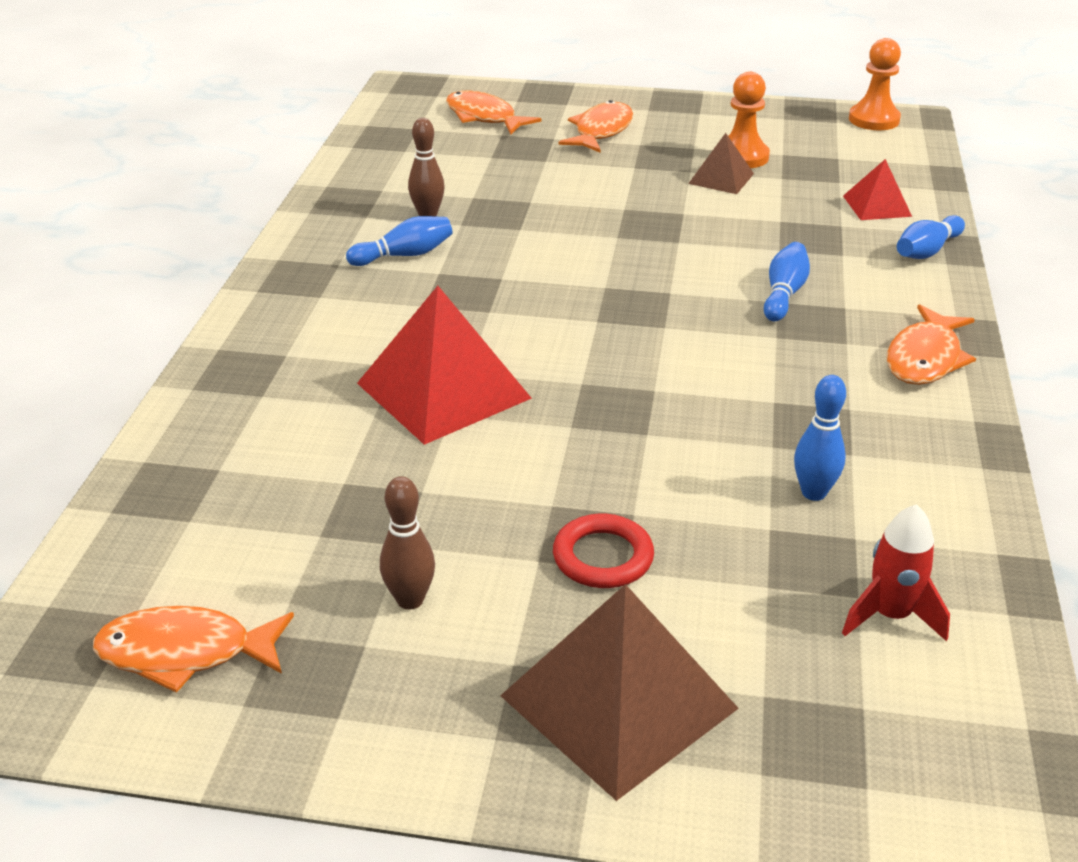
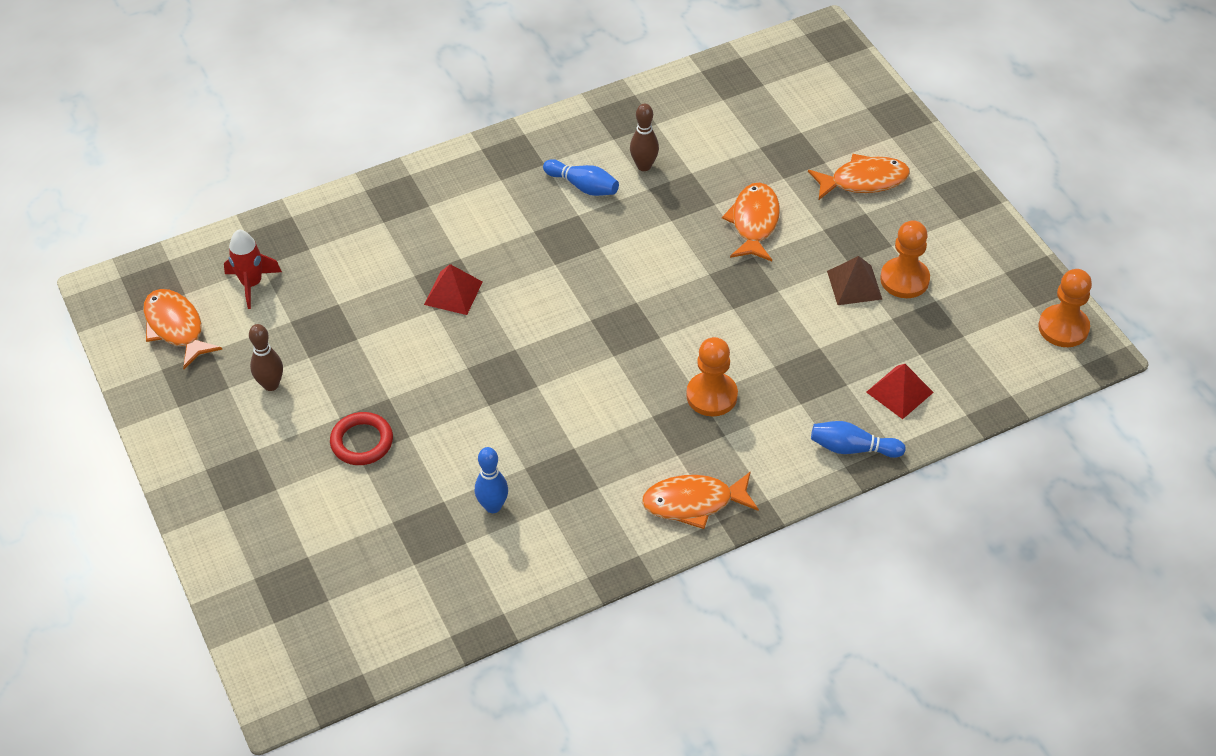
camera: 55 degrees right, 15 degrees up
red pyramid [357,286,532,445] -> red pyramid [424,264,482,315], size x0.52
orange fish [446,90,542,134] -> orange fish moved to [722,183,780,261]
brown pyramid [500,584,739,801] -> none
blue bowling pin [764,242,810,321] -> orange pawn [686,337,738,416]
red rocket [842,504,950,641] -> red rocket moved to [224,229,282,309]

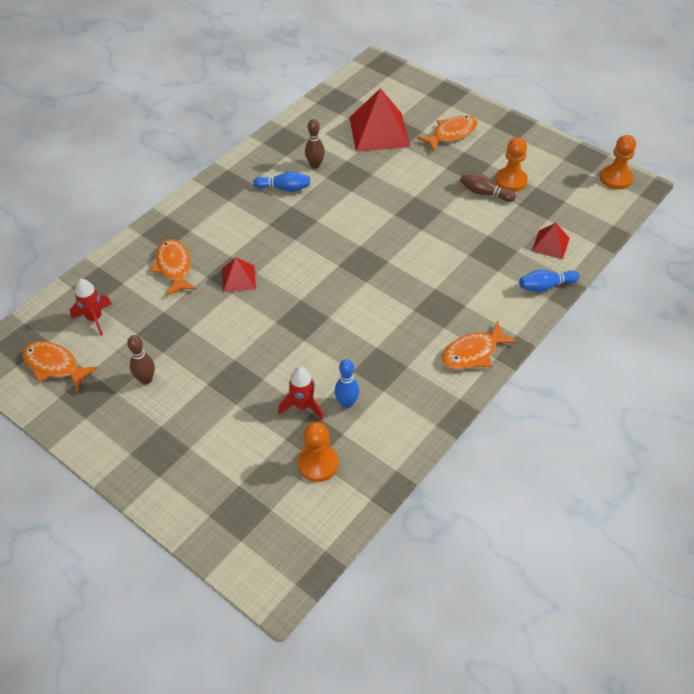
camera: 25 degrees left, 0 degrees up
red ring [330,412,393,465] -> none
orange pawn [686,337,738,416] -> orange pawn moved to [298,422,338,482]
orange fish [722,183,780,261] -> orange fish moved to [150,239,197,296]
brown pyramid [827,256,882,305] -> brown bowling pin [460,172,516,202]
none -> red rocket [278,367,324,420]
none -> red pyramid [349,88,410,152]

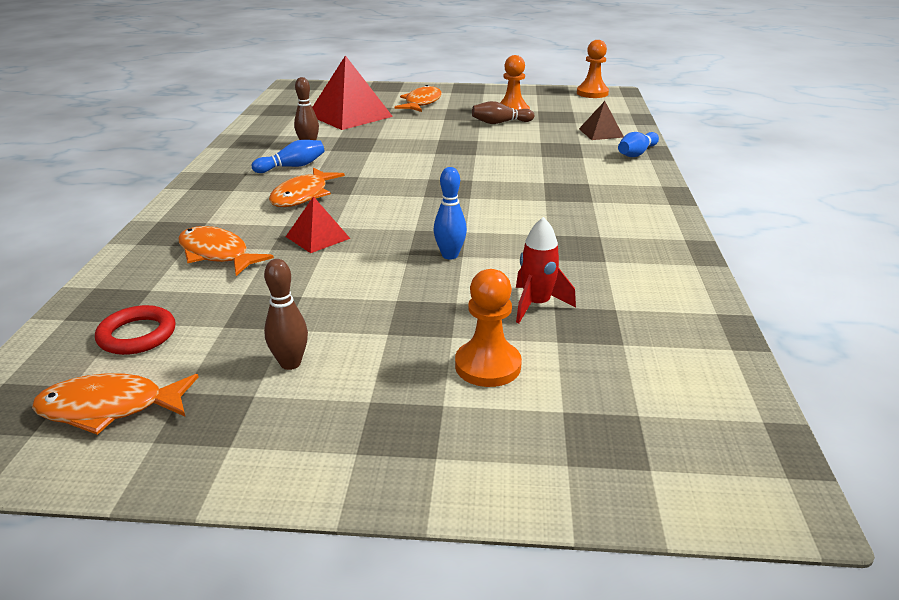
camera: 35 degrees left, 20 degrees down
red rocket [70,279,112,336] -> red ring [95,305,176,355]
orange pawn [298,422,338,482] -> orange pawn moved to [455,269,522,387]
blue bowling pin [335,359,359,408] -> blue bowling pin moved to [433,167,467,260]
orange fish [441,321,517,370] -> orange fish moved to [269,168,345,207]
red pyramid [532,223,570,259] -> brown pyramid [579,101,624,140]

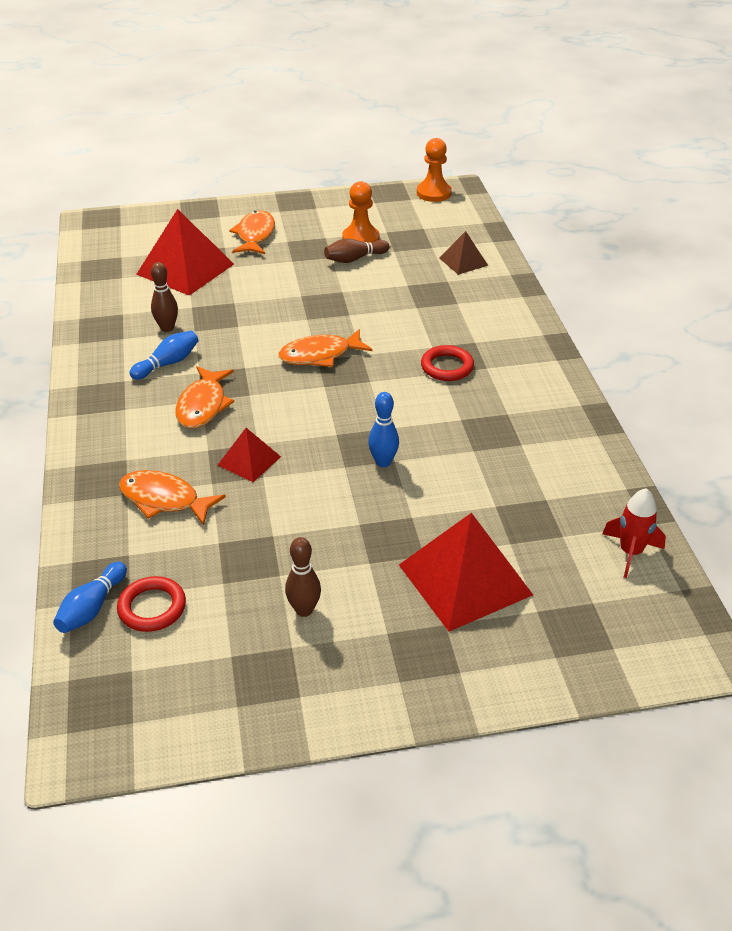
camera: 15 degrees left, 10 degrees up
orange fish [32,374,198,435] -> orange fish moved to [278,329,373,367]
orange pawn [455,269,522,387] -> red pyramid [399,513,533,632]
red rocket [516,217,576,323] -> red rocket moved to [602,488,666,578]
blue bowling pin [618,132,659,157] -> blue bowling pin moved to [53,562,127,633]
none -> red ring [421,345,474,381]

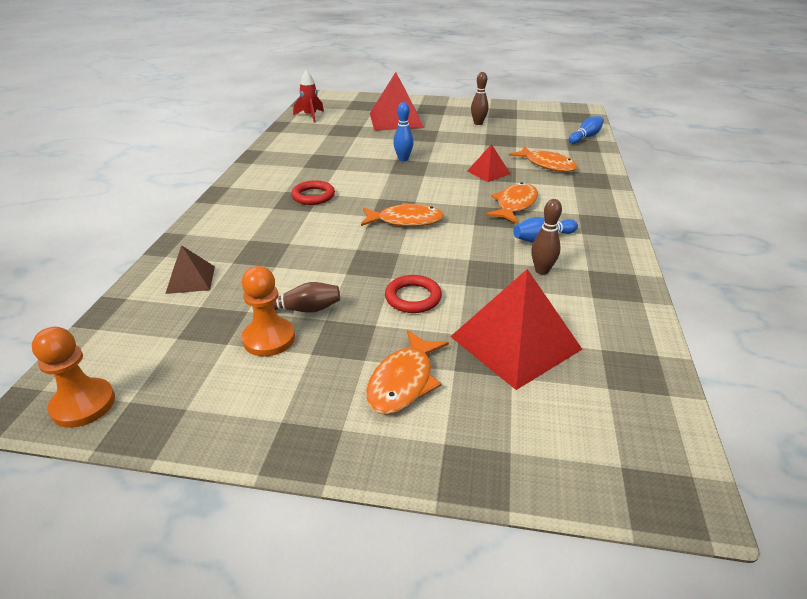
camera: 160 degrees left, 5 degrees down
red ring [117,576,186,632] -> red ring moved to [385,275,442,313]

